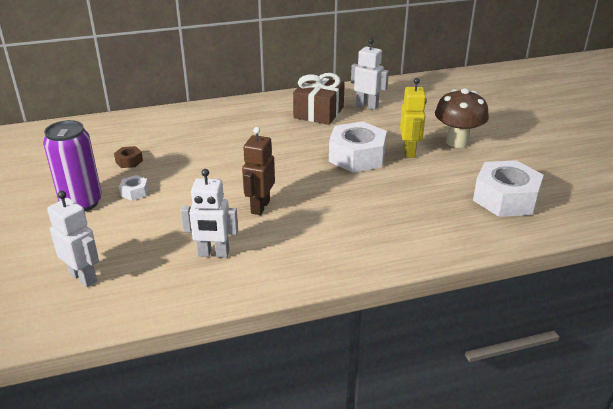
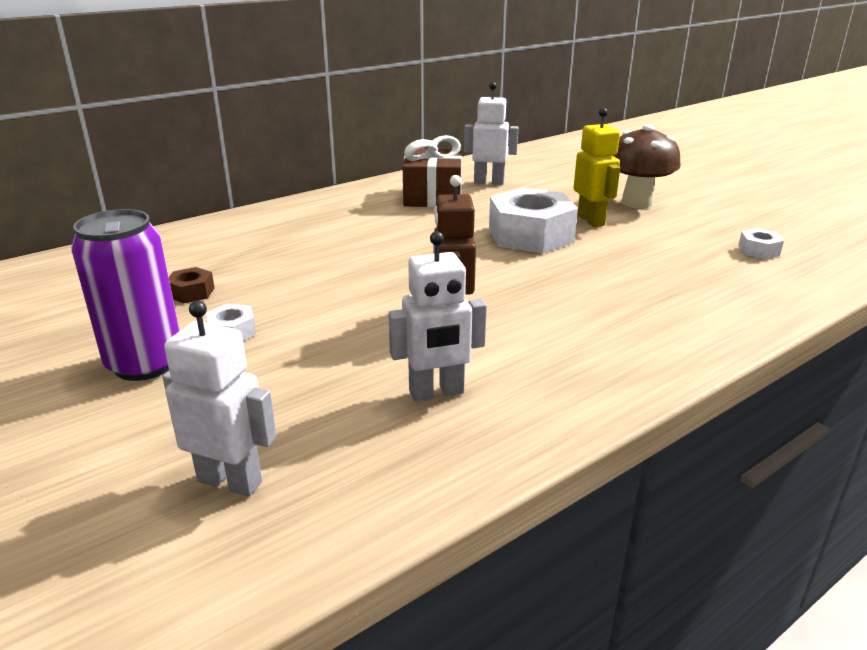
camera: 20 degrees left, 5 degrees down
white nut [473,160,544,217] -> white nut [738,228,784,259], size x0.44

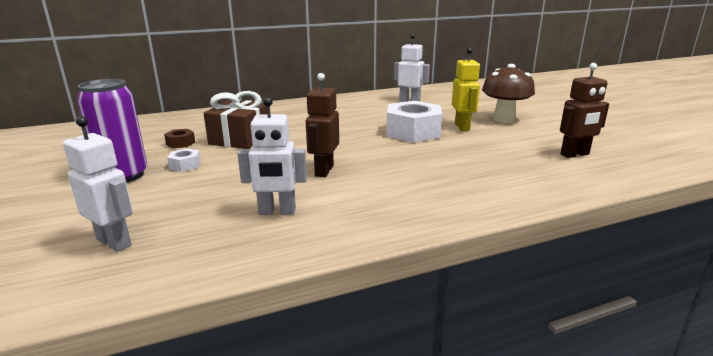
camera: 15 degrees right, 5 degrees down
brown gift [403,135,462,207] -> brown gift moved to [203,91,267,149]
white nut [738,228,784,259] -> brown robot [560,63,609,158]

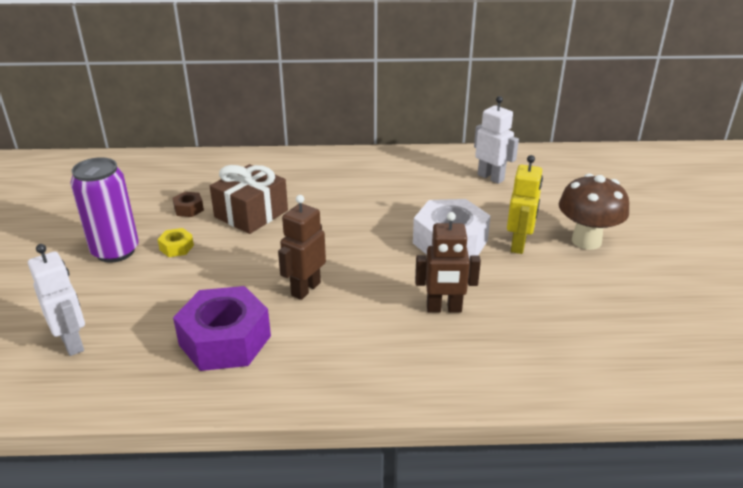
camera: 20 degrees right, 10 degrees up
white nut [167,148,201,172] -> yellow nut [157,228,194,257]
white robot [237,97,307,215] -> purple nut [173,286,271,371]
brown robot [560,63,609,158] -> brown robot moved to [415,212,481,313]

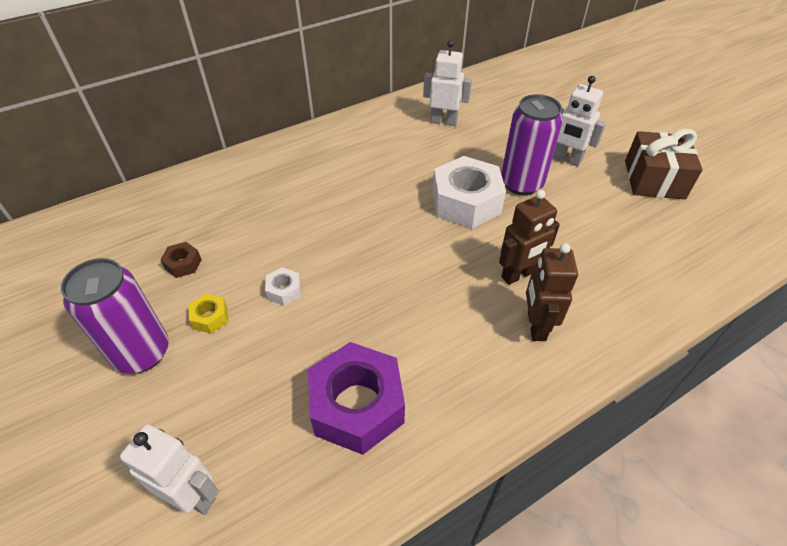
camera: 30 degrees left, 15 degrees up
brown gift [210,164,288,234] -> brown gift moved to [625,129,703,199]
brown robot [278,195,326,300] -> brown robot moved to [526,243,578,341]
yellow robot [507,155,543,254] -> purple can [501,94,563,195]
brown mushroom [559,174,629,250] -> white robot [553,76,606,167]
none -> white nut [265,267,301,306]

